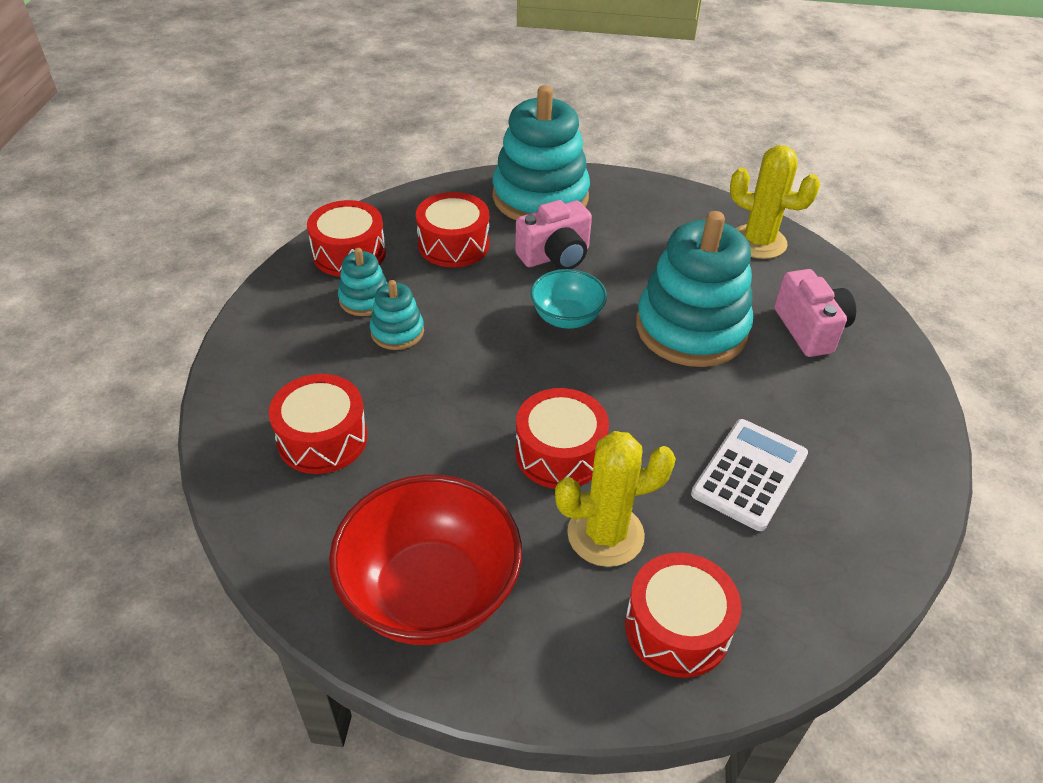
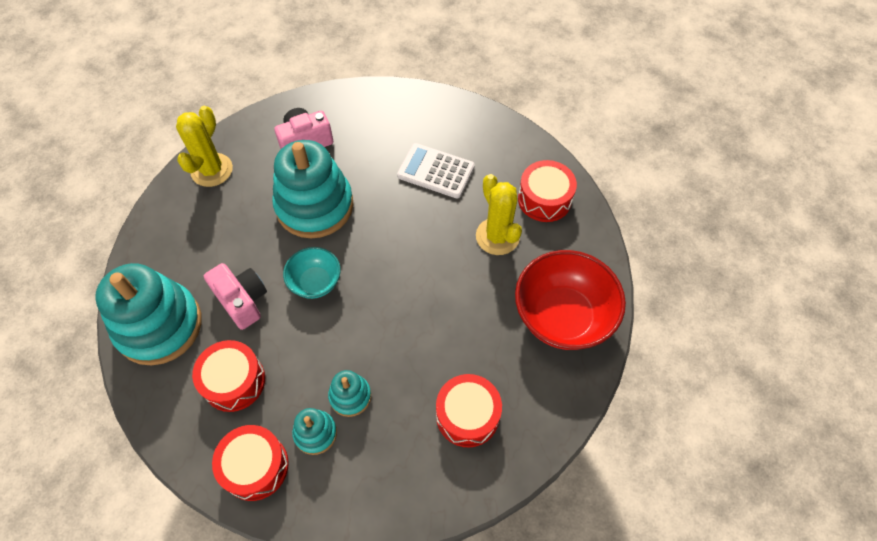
camera: 100 degrees left, 15 degrees up
red drum [515,388,609,489] -> none

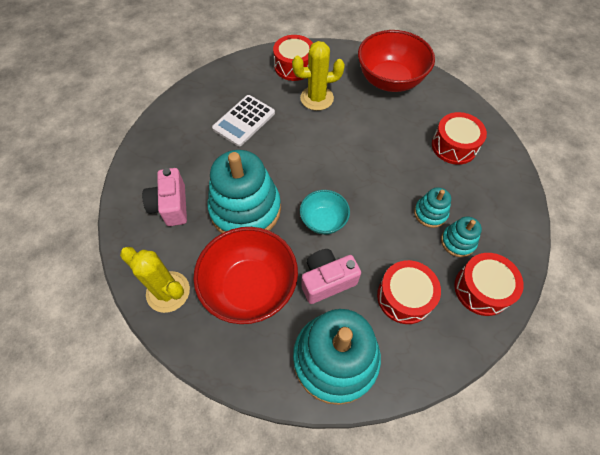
camera: 75 degrees left, 0 degrees up
none -> red bowl [193,227,298,324]

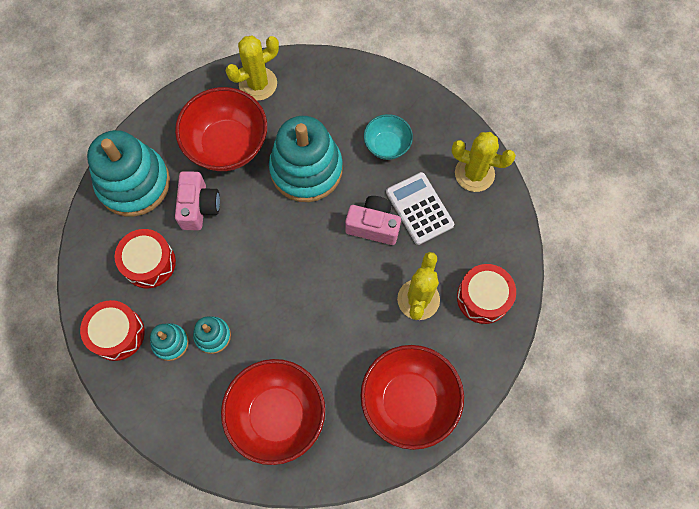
camera: 115 degrees right, 10 degrees up
pink camera [142,168,187,226] -> pink camera moved to [345,196,401,245]
turquoise bowl [300,190,350,235] -> turquoise bowl moved to [364,114,413,160]
red drum [432,112,487,165] -> red bowl [221,359,325,465]
none -> yellow cactus [451,132,516,192]

